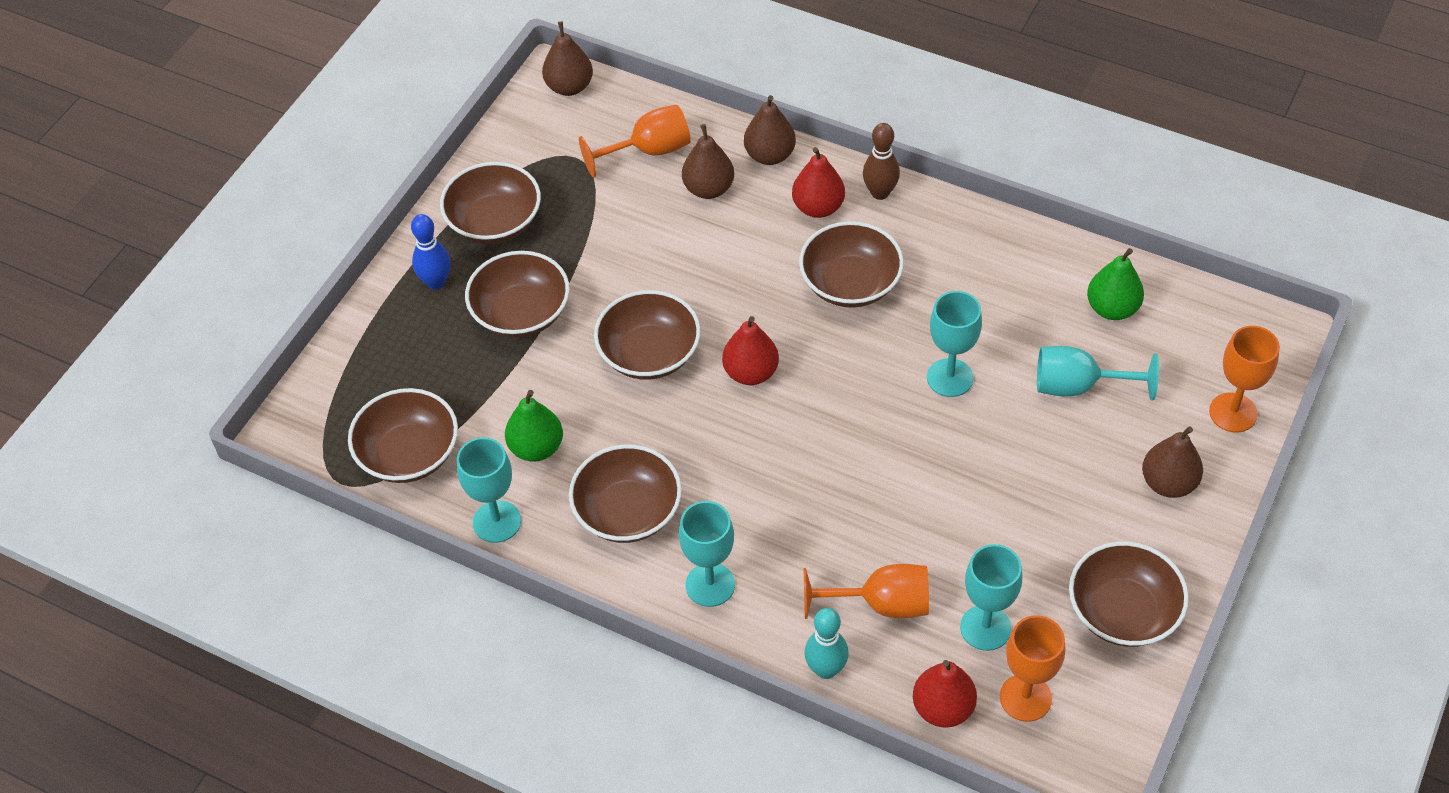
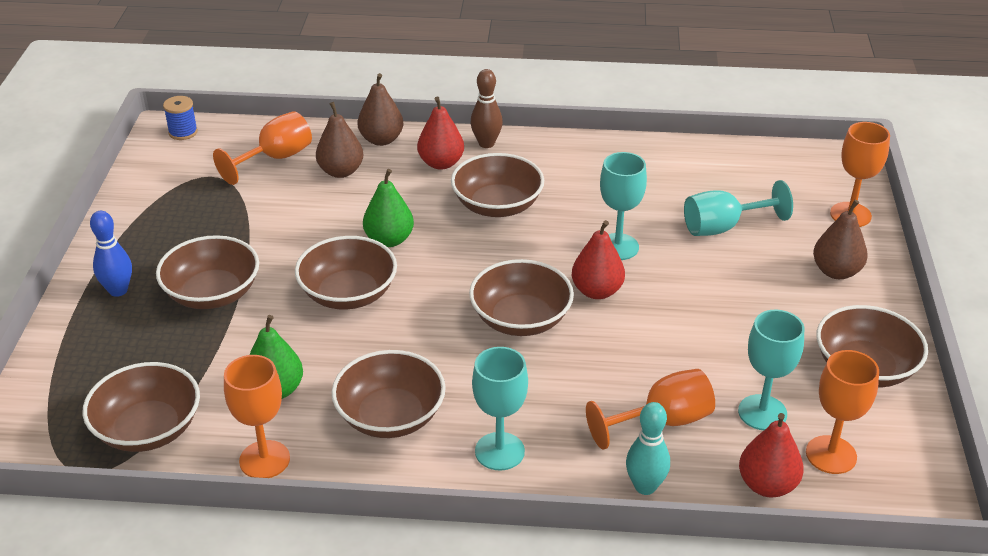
camera: 25 degrees left, 15 degrees down
brown bowl [440,162,541,244] -> brown bowl moved to [469,259,574,336]
turquoise goblet [457,437,521,543] -> orange goblet [224,355,290,478]
brown pear [542,21,593,96] -> blue spool [163,96,198,140]
red pear [722,316,779,385] -> red pear moved to [572,220,625,299]
green pear [1087,248,1144,320] -> green pear moved to [363,169,414,247]

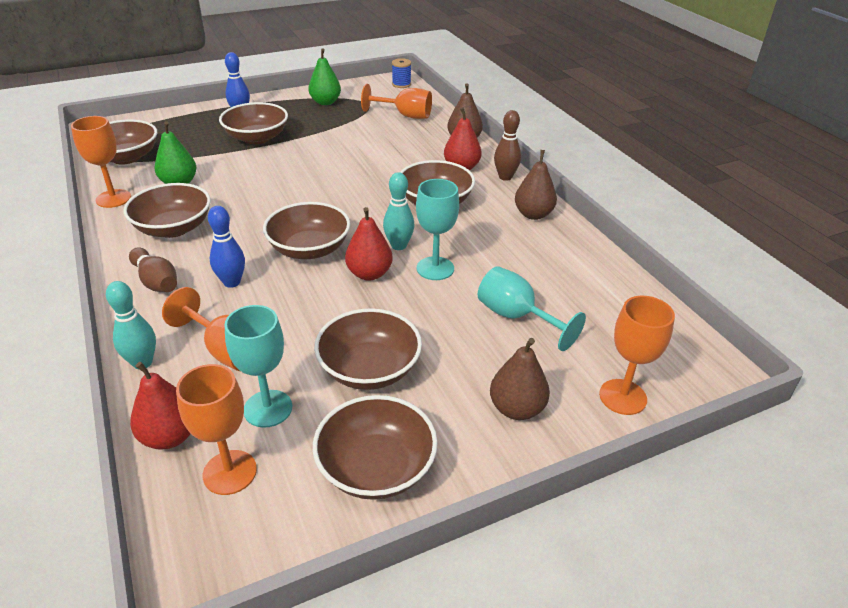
camera: 60 degrees right, 0 degrees up
brown bowl [295,236,397,310] -> brown bowl moved to [314,308,422,390]
brown pear [316,102,363,178] -> brown pear moved to [515,150,557,220]
green pear [363,169,414,247] -> green pear moved to [308,48,341,105]
turquoise goblet [472,347,528,471] -> brown bowling pin [129,248,177,292]
none -> blue bowling pin [208,206,245,288]
none -> turquoise bowling pin [383,172,415,250]

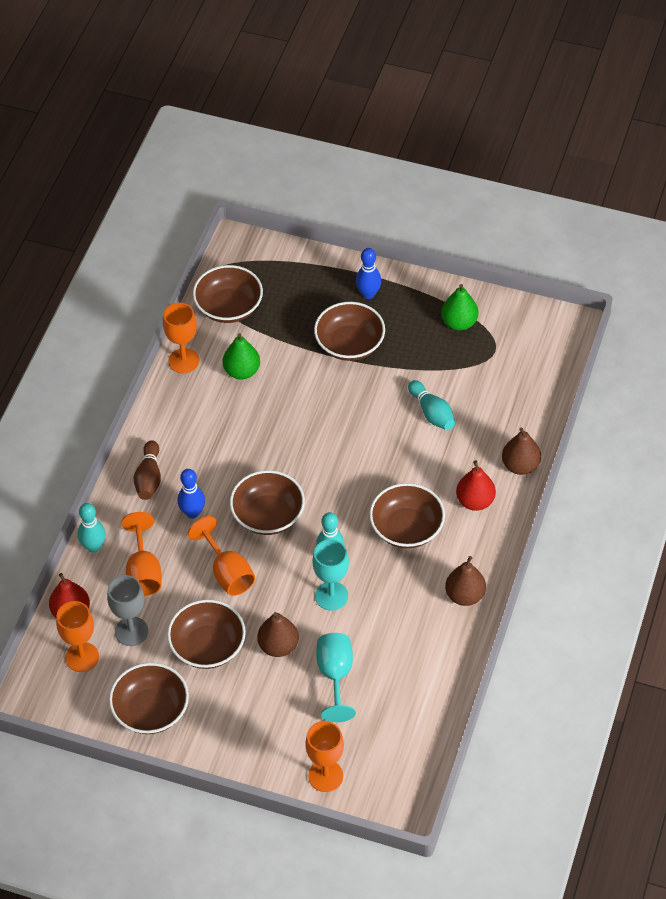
camera: 45 degrees right, 15 degrees up
brown bowl [123,183,211,238] -> none
turquoise goblet [225,305,292,428] -> grey goblet [107,575,148,646]
red pear [345,207,393,281] -> none
orange goblet [361,84,432,119] -> orange goblet moved to [188,516,255,596]
blue spool [392,58,411,88] -> none
brown pear [490,338,550,420] -> brown pear moved to [257,612,299,657]
brown bowling pin [494,110,521,181] -> none
none -> turquoise bowling pin [408,380,455,430]

